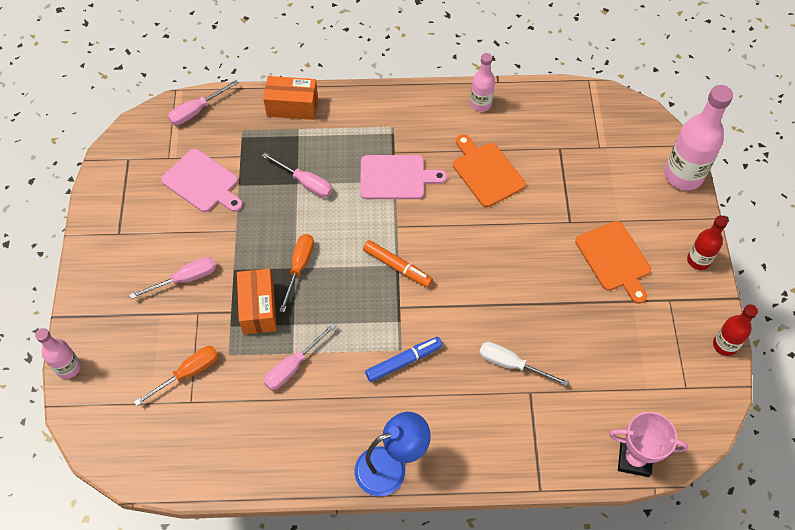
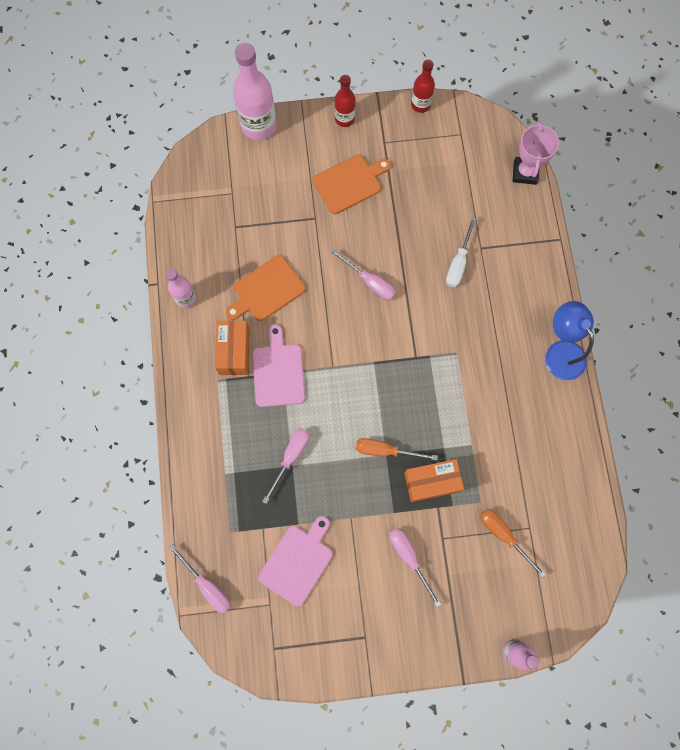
camera: 95 degrees left, 15 degrees up
orange box [263,76,318,120] -> orange box moved to [215,320,250,375]
pink screwdriver [264,323,336,390] -> pink screwdriver moved to [331,249,396,300]
orange marker [363,240,433,287] -> none
blue marker [365,337,443,382] -> none

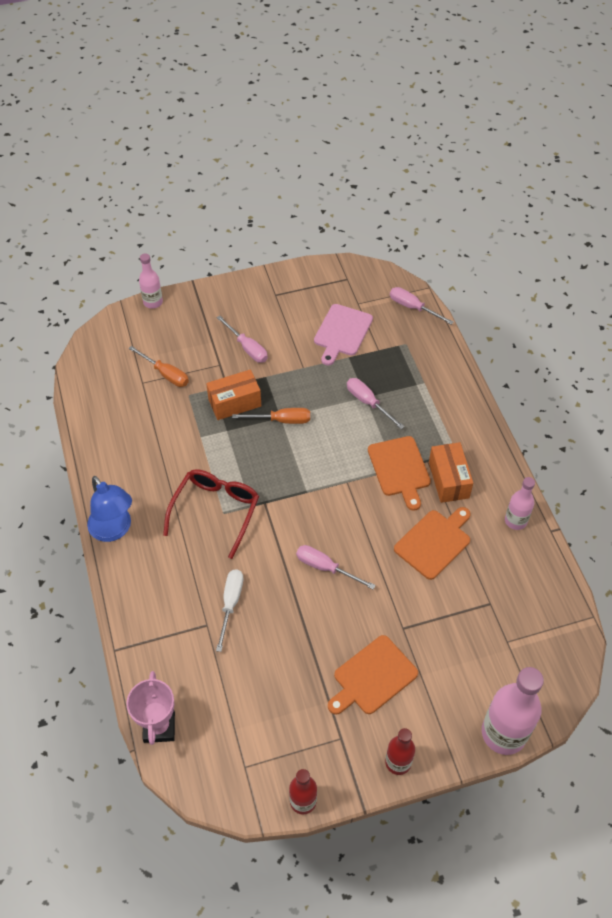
camera: 170 degrees right, 20 degrees down
pink cutting board [252,324,305,407] -> orange cutting board [368,436,431,511]
pink screwdriver [262,428,309,504] -> pink screwdriver turned 120 degrees clockwise [347,378,405,429]
none -> red glasses [163,469,259,559]

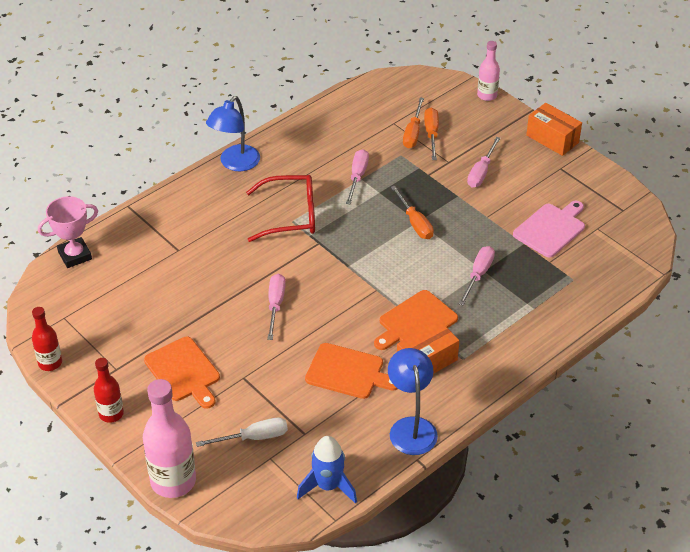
camera: 65 degrees right, 10 degrees down
orange box [206,369,261,420] -> orange box moved to [526,103,582,156]
white screwdriver [216,569,243,652] -> white screwdriver moved to [196,417,288,447]
pink cutting board [314,304,373,366] -> pink cutting board turned 135 degrees clockwise [513,201,585,257]
orange cutting board [328,635,418,715] -> orange cutting board turned 150 degrees counterclockwise [144,337,220,409]
pink screwdriver [390,287,453,325] -> pink screwdriver moved to [346,149,369,205]
pink bottle [505,477,535,530] -> blue lamp [388,348,438,455]
none -> blue rocket [297,436,357,504]
none -> orange screwdriver [424,107,439,160]

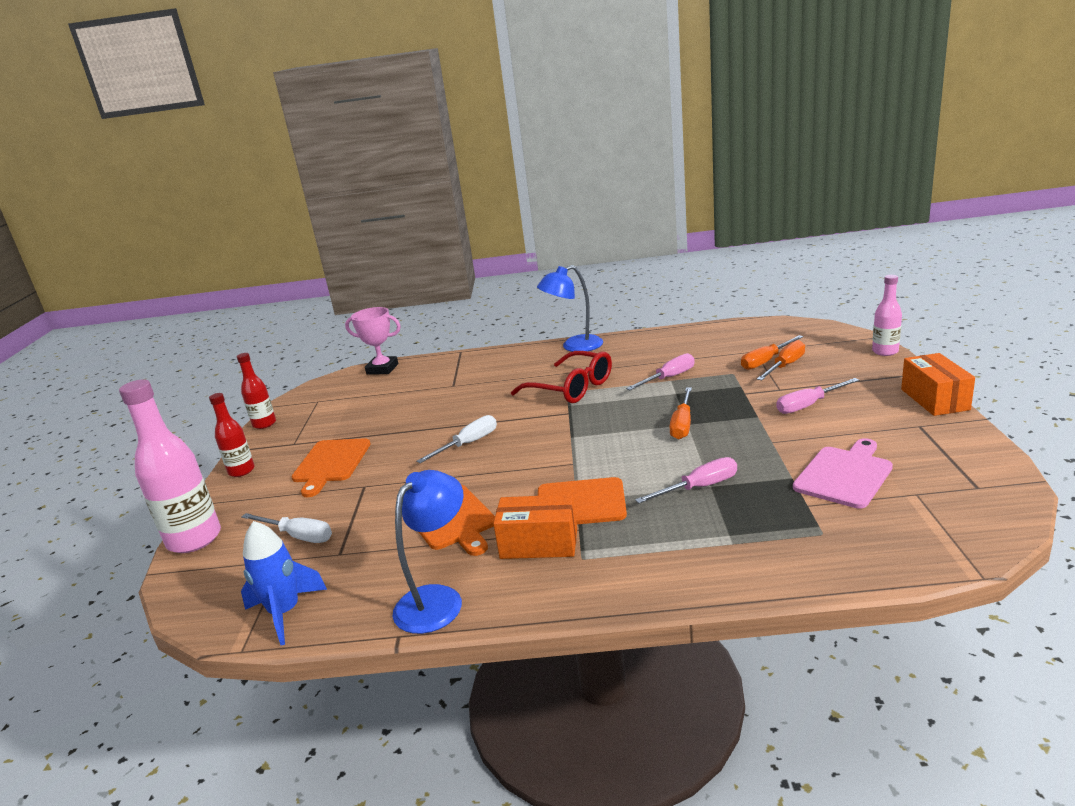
camera: 45 degrees right, 20 degrees down
pink screwdriver [267,274,286,340] -> white screwdriver [416,415,497,463]
pink cutting board [513,201,585,257] -> pink cutting board turned 45 degrees counterclockwise [793,438,893,509]

